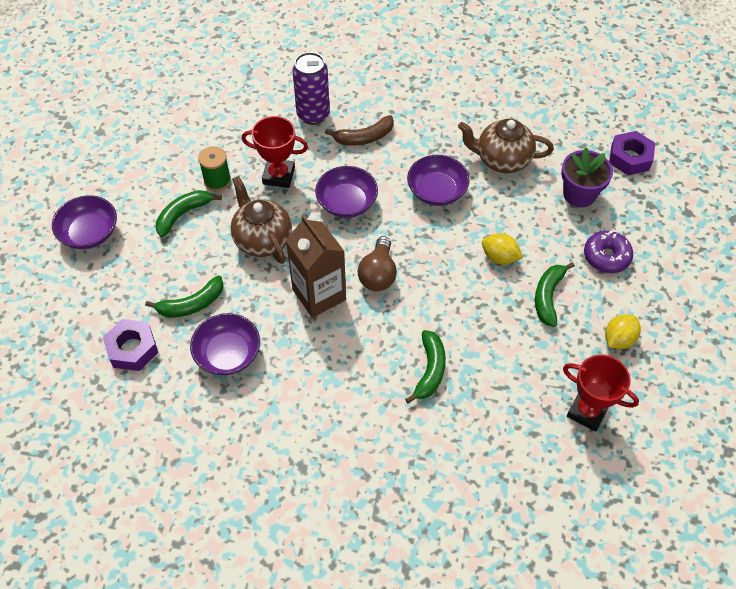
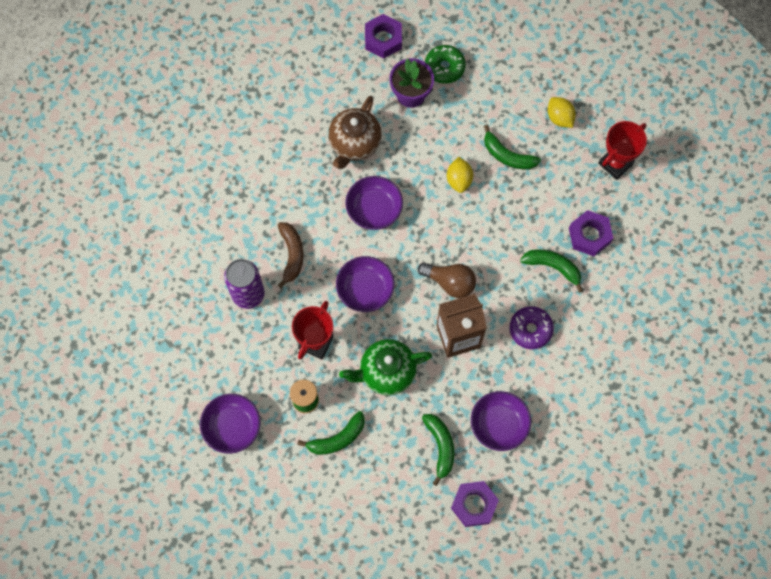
camera: 75 degrees left, 15 degrees up
purple bowl [52,195,117,249] -> purple bowl moved to [200,394,261,454]
green banana [156,190,222,237] -> green banana turned 90 degrees counterclockwise [297,411,365,455]
brown teapot [231,176,292,264] -> green teapot [339,339,432,395]
yellow lemon [482,233,523,265] -> yellow lemon turned 45 degrees counterclockwise [447,157,473,193]
purple donut [584,231,633,273] -> purple donut moved to [510,306,554,349]
none -> green donut [425,45,466,84]
none -> purple nut [569,210,613,256]

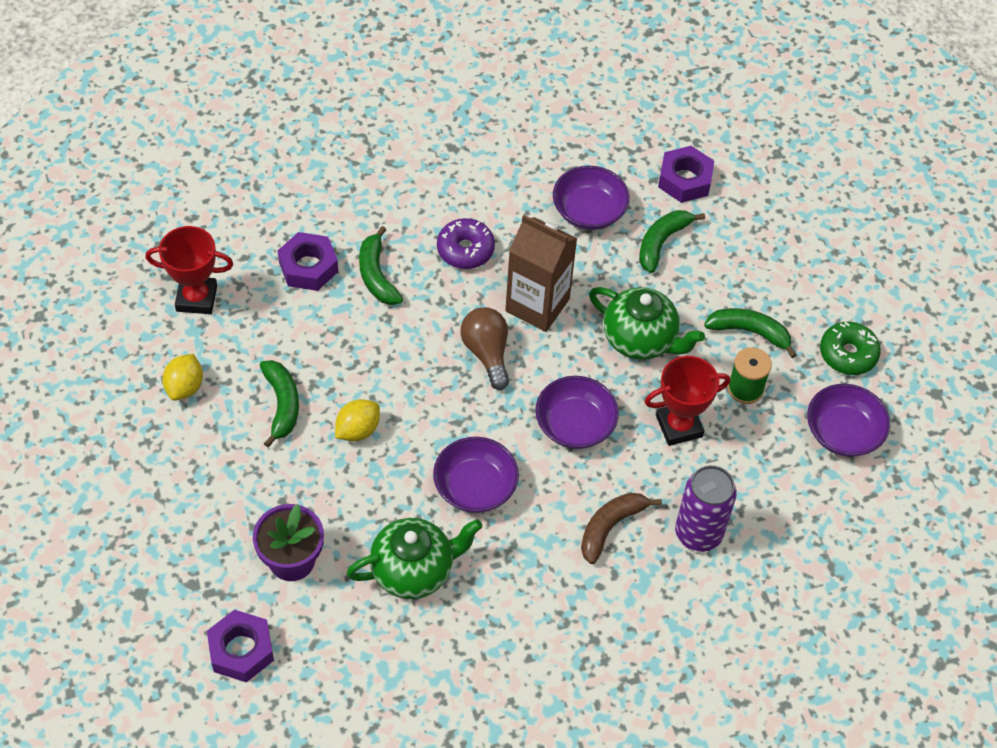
camera: 135 degrees left, 15 degrees down
brown teapot [328,96,382,169] -> green teapot [346,518,482,599]
green donut [425,45,466,84] -> green donut moved to [820,322,881,375]

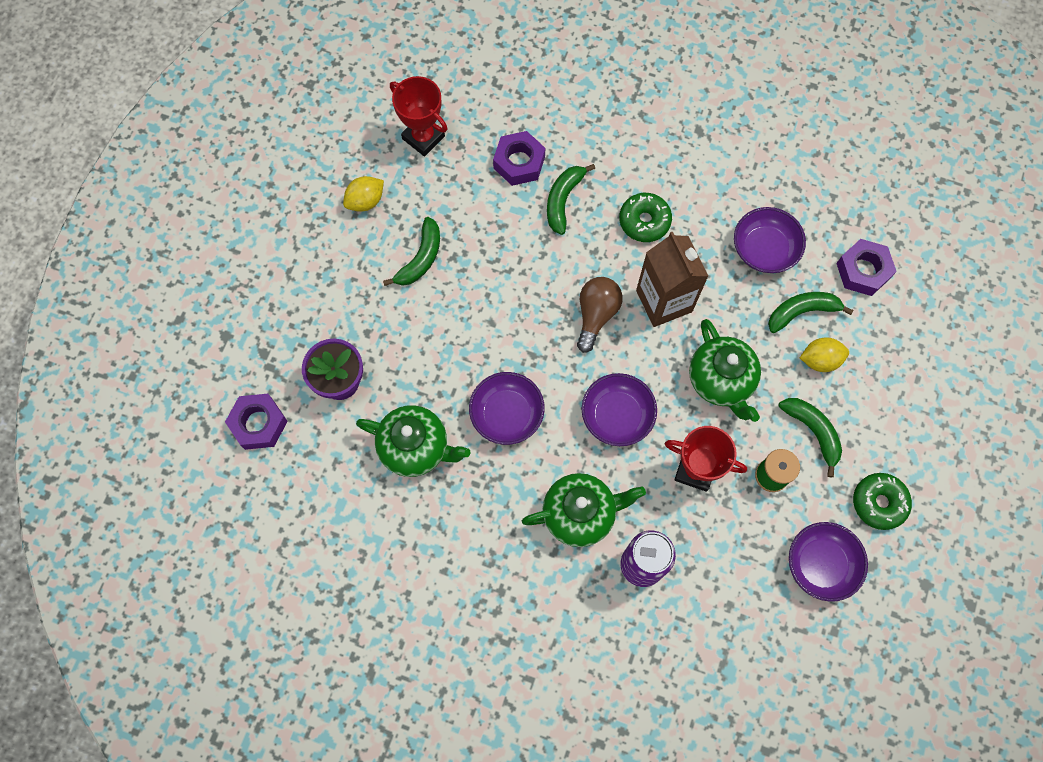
camera: 40 degrees right, 15 degrees up
yellow lemon [335,399,380,441] -> yellow lemon moved to [800,337,849,372]
purple donut [437,218,495,269] -> green donut [619,193,672,242]
brown banana [581,493,662,564] -> green teapot [522,473,646,547]

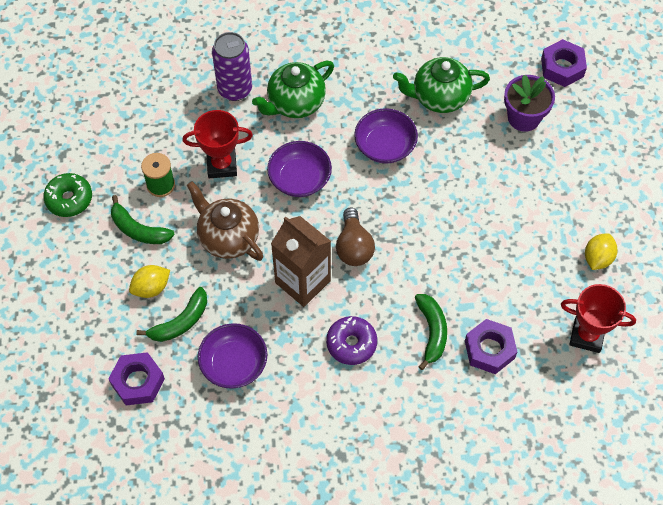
camera: 155 degrees right, 10 degrees down
green banana [383,217,440,286] -> none
green donut [619,193,672,242] -> purple donut [326,316,377,365]
green teapot [689,319,761,422] -> brown teapot [187,181,263,261]
purple bowl [789,522,868,602] -> none

